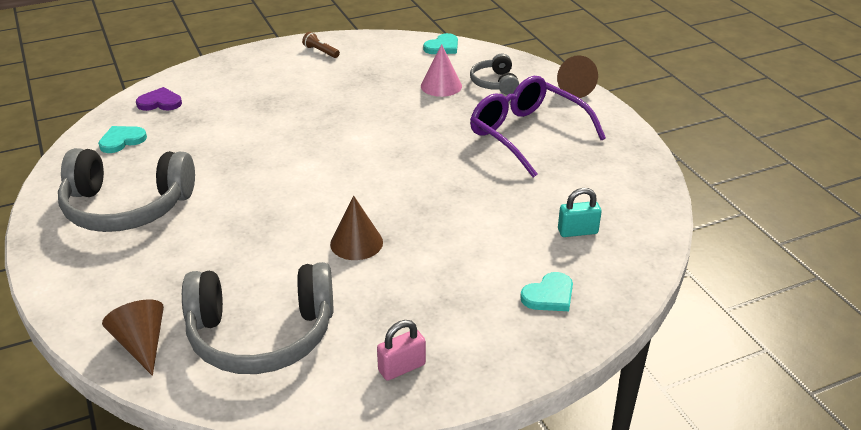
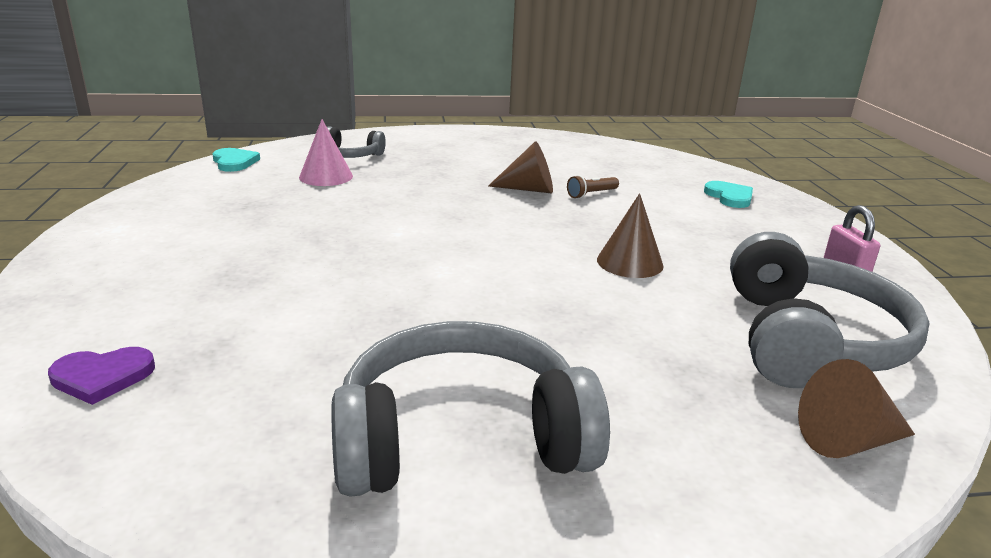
camera: 75 degrees left, 10 degrees down
grey headphones [58,148,195,232] -> grey headphones turned 120 degrees counterclockwise [331,321,610,497]
turquoise heart [98,126,147,153] -> none
purple heart [136,87,182,111] -> purple heart turned 120 degrees counterclockwise [48,347,155,405]
brown flashlight [302,32,340,58] -> brown flashlight moved to [567,175,619,199]
purple glasses [470,76,606,178] -> none
brown cone [557,55,598,98] -> brown cone moved to [488,141,553,193]
turquoise padlock [558,188,602,237] -> none

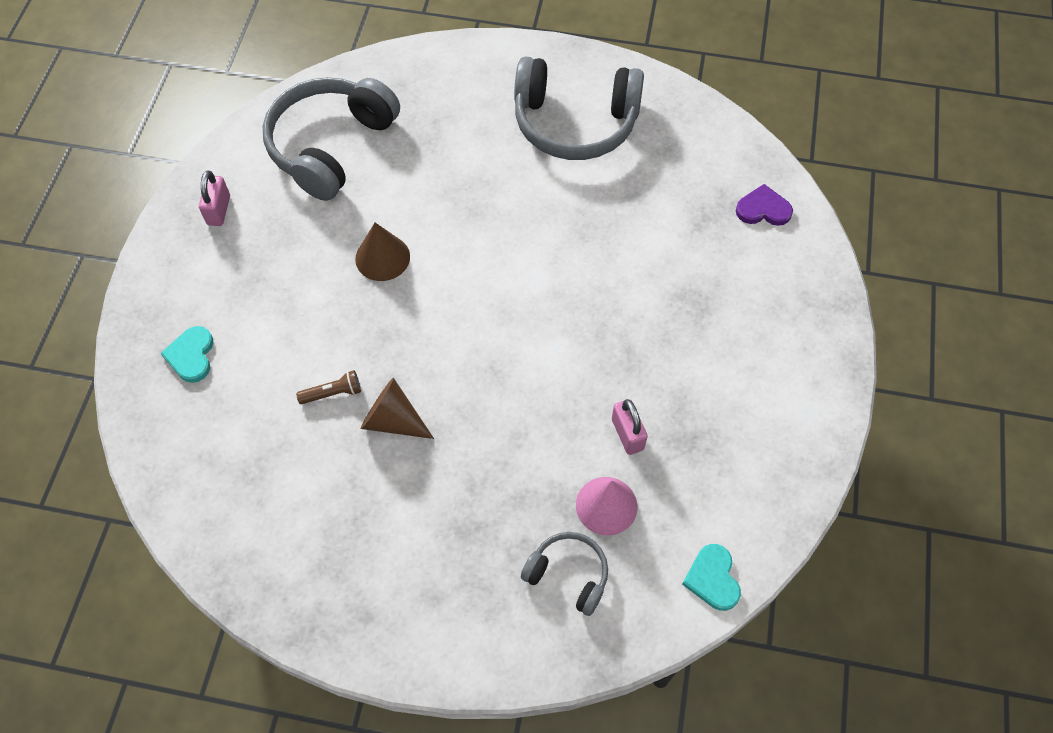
camera: 160 degrees left, 35 degrees up
brown cone [798,359,915,458] -> none
none -> pink padlock [612,399,648,455]

